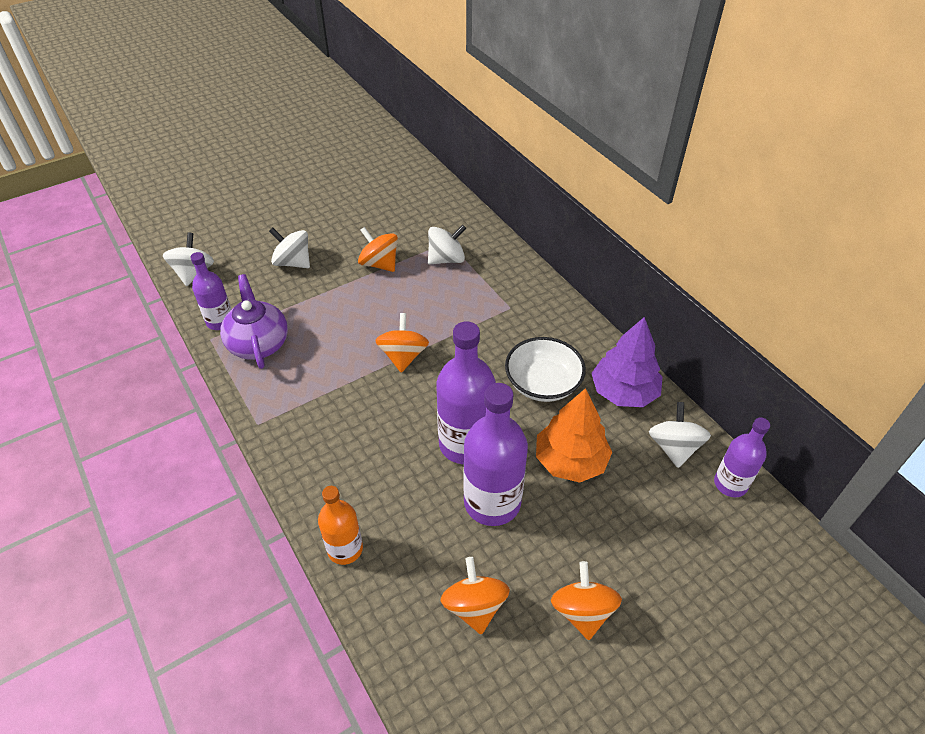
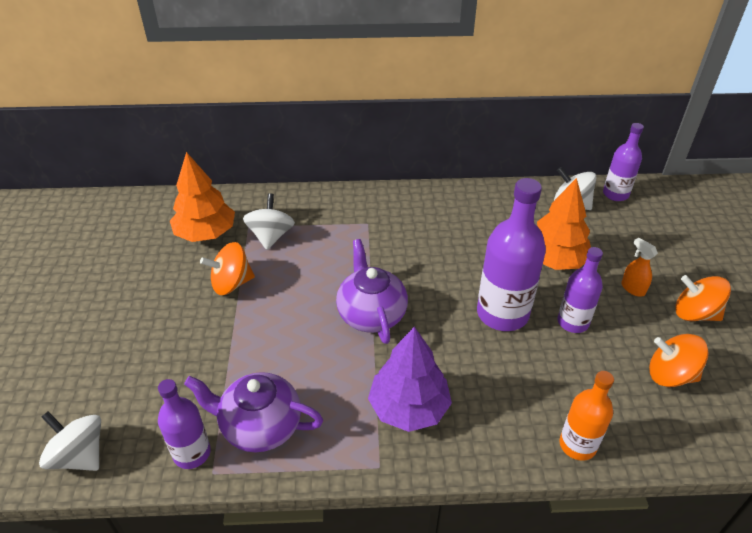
camera: 60 degrees left, 5 degrees down
white spinning top [269,228,310,268] -> none
orange spinning top [375,313,429,373] -> purple teapot [336,239,408,344]
purple bottle [463,383,528,526] -> purple bottle [557,247,603,333], size x0.60
white bowl [505,337,586,402] -> none
purple tree [591,317,663,407] -> purple tree moved to [368,327,452,432]
none -> orange tree [170,152,235,242]
none -> orange spray bottle [621,237,658,297]

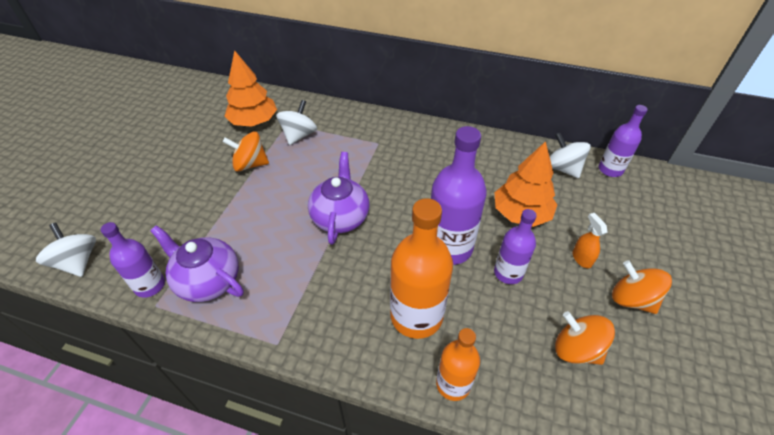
camera: 20 degrees right, 5 degrees up
purple tree [368,327,452,432] -> none
none -> orange bottle [390,198,453,339]

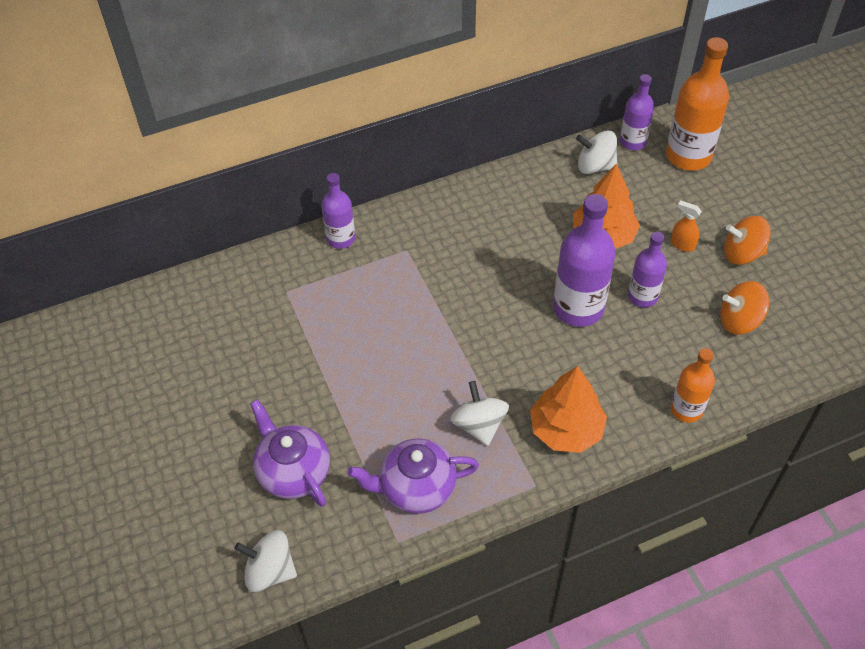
camera: 40 degrees left, 5 degrees up
purple bottle [101,222,165,298] -> purple bottle moved to [321,173,355,249]
orange spinning top [222,132,269,172] -> none
orange tree [224,50,277,127] -> orange tree moved to [530,366,607,453]
white spinning top [276,100,317,145] -> white spinning top moved to [450,381,509,446]
purple teapot [308,152,369,245] -> purple teapot moved to [250,399,330,507]
orange bottle [390,198,453,339] -> orange bottle moved to [666,37,729,171]

